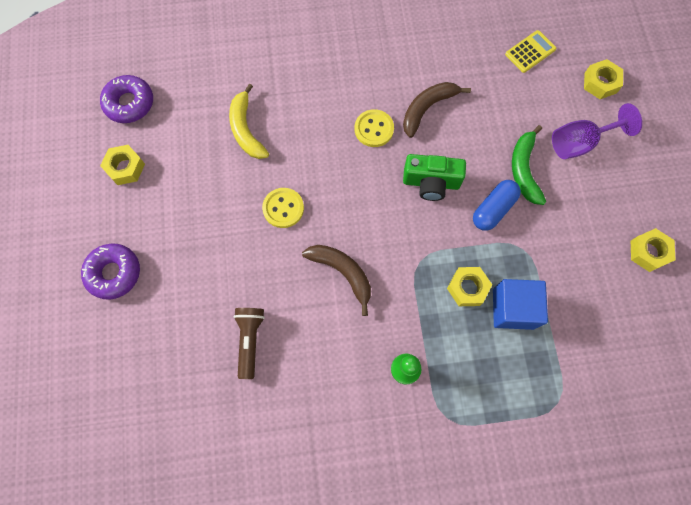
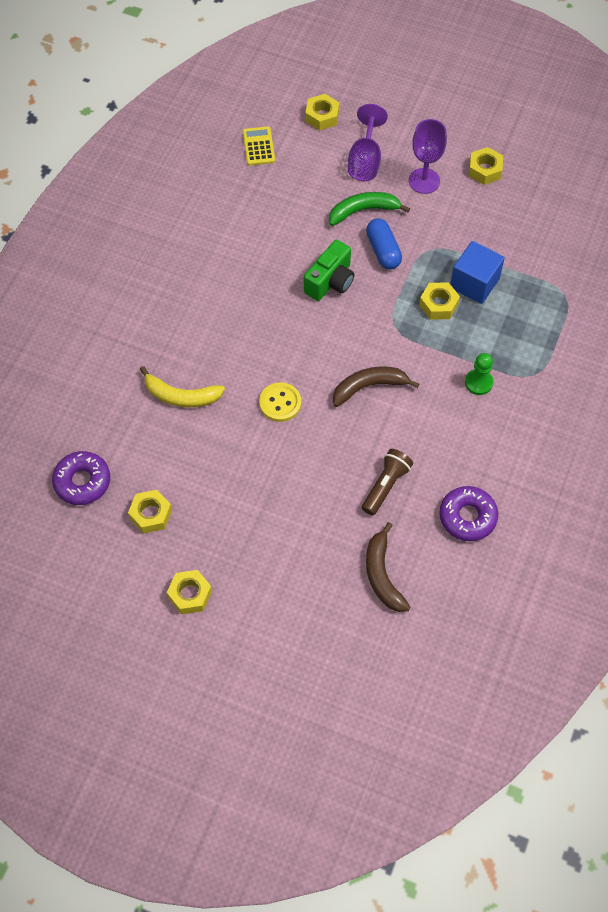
camera: 60 degrees left, 10 degrees down
purple donut [81,243,140,300] -> purple donut moved to [439,486,498,541]
brown flashlight [233,308,265,379] -> brown flashlight turned 90 degrees clockwise [362,449,413,516]
yellow button [355,109,394,147] -> none
brown banana [403,82,471,138] -> brown banana moved to [366,522,410,612]
green banana [512,125,546,205] -> green banana turned 135 degrees clockwise [329,192,410,226]
none -> yellow nut [167,570,212,614]
none -> purple goblet [409,119,447,194]

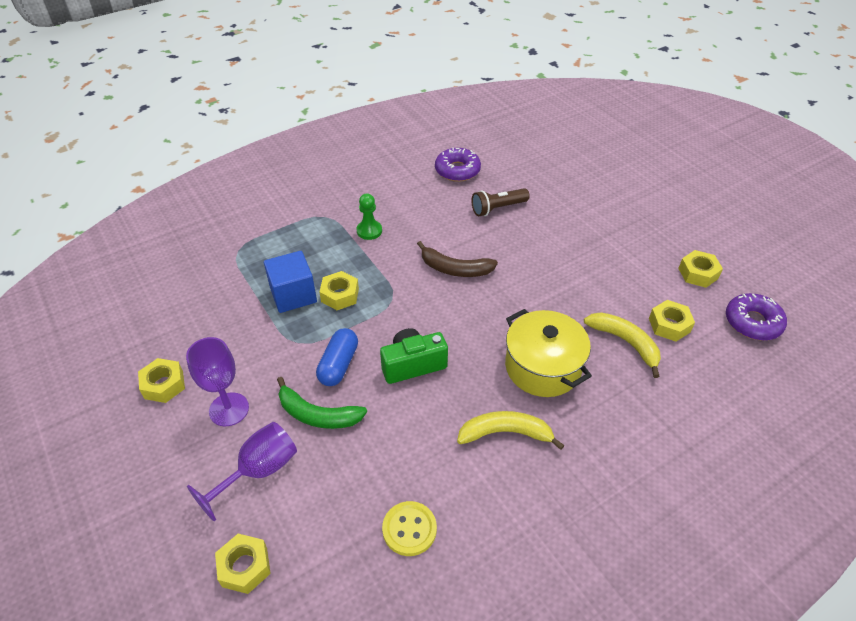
camera: 145 degrees left, 15 degrees down
yellow nut [167,570,212,614] -> yellow nut moved to [649,300,695,342]
yellow calculator [243,126,275,166] -> none
yellow button [259,382,301,422] -> yellow button moved to [382,501,437,556]
brown banana [366,522,410,612] -> none
none -> yellow banana [457,411,565,450]
none -> yellow pot [505,309,592,397]

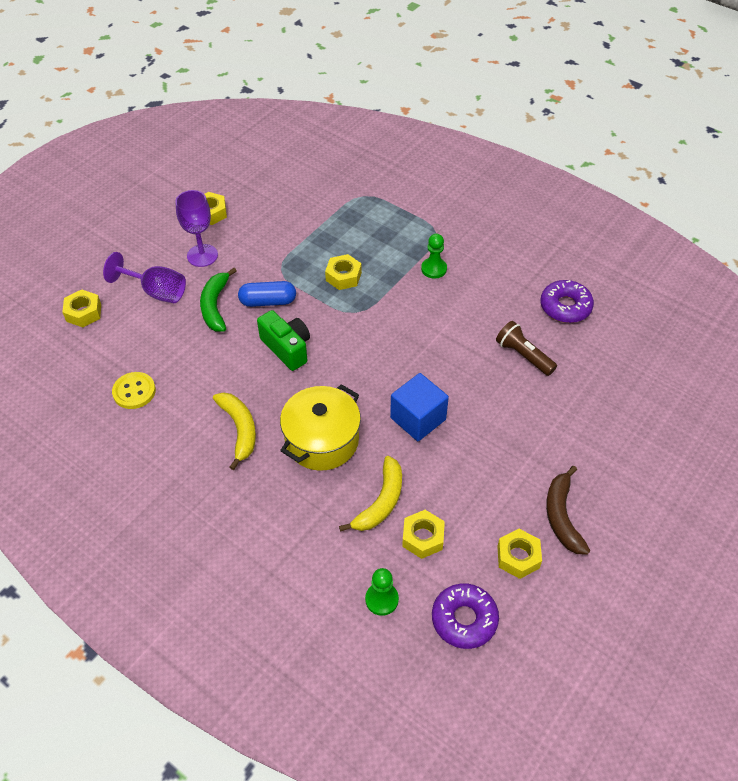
camera: 70 degrees right, 5 degrees up
blue cube [264,251,317,313] -> blue cube moved to [390,373,449,441]
brown banana [417,241,498,277] -> brown banana moved to [546,466,590,555]
none -> green pawn [365,568,399,616]

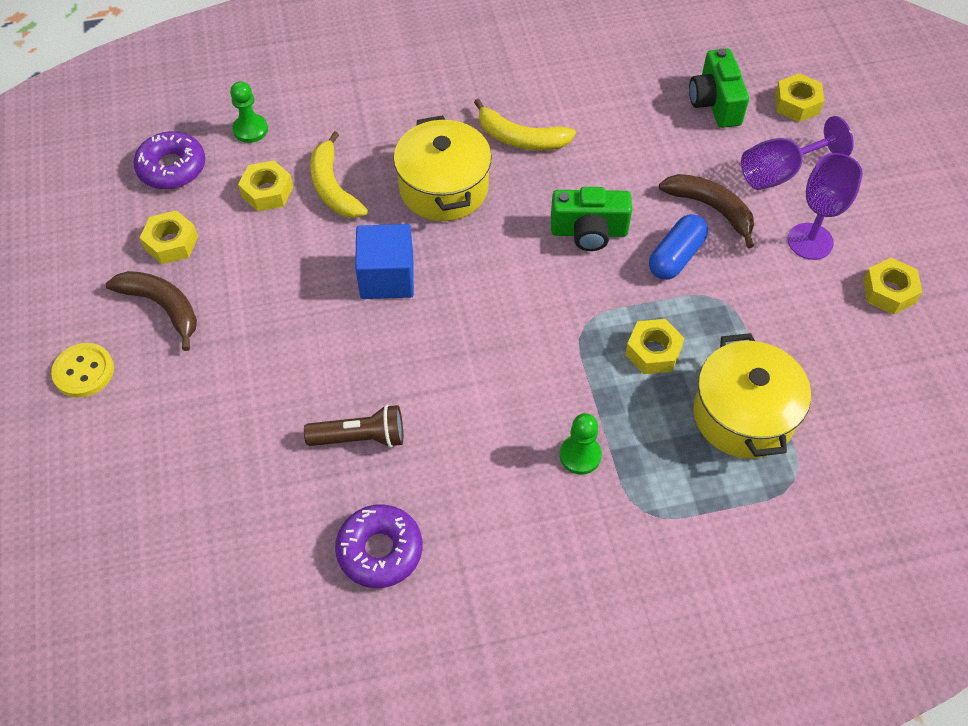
camera: 130 degrees right, 5 degrees up
yellow button [112,372,156,409] -> yellow button moved to [51,343,114,398]
green banana [200,268,237,331] -> brown banana [659,174,754,248]
none -> green camera [689,48,749,128]
none -> yellow pot [693,333,811,459]

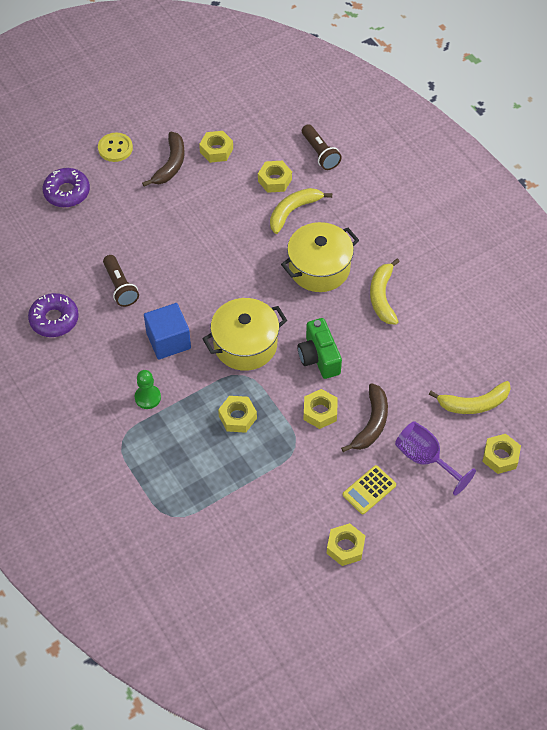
camera: 70 degrees right, 0 degrees up
purple donut [134,131,205,189] -> purple donut moved to [43,168,90,208]
green pawn [230,81,268,143] -> brown flashlight [302,124,342,170]
blue cube [355,224,414,299] -> blue cube moved to [144,303,191,360]
blue capsule [649,214,708,280] -> yellow nut [303,389,338,429]
green camera [689,48,749,128] -> yellow banana [429,381,511,414]
yellow pot [693,333,811,459] -> yellow pot moved to [202,298,287,371]
purple goblet [788,153,863,260] -> yellow calculator [343,465,396,514]

